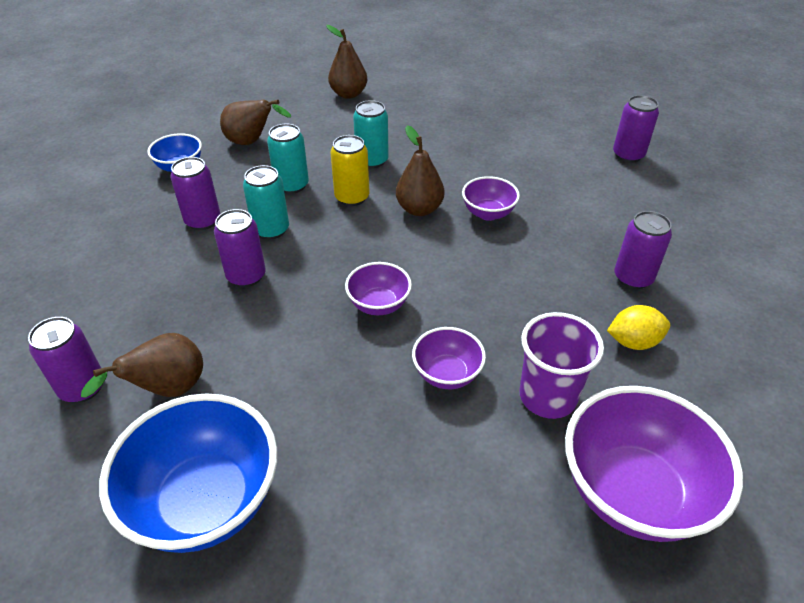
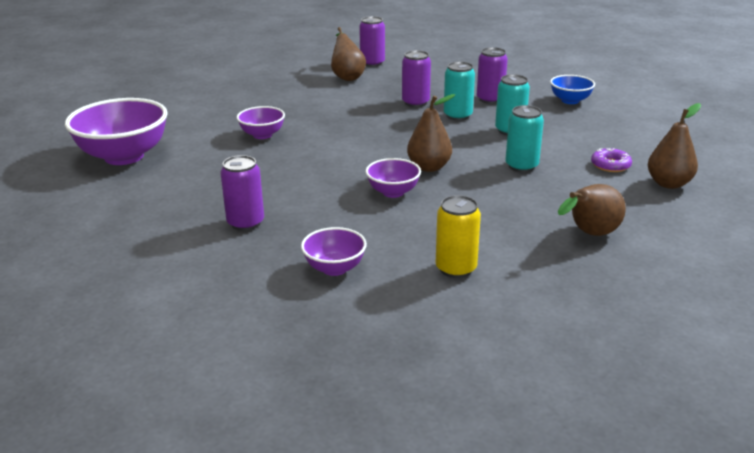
camera: 120 degrees right, 15 degrees down
blue bowl [99,393,277,553] -> none
brown pear [220,100,291,145] -> brown pear moved to [558,184,626,236]
yellow can [330,135,370,206] -> yellow can moved to [436,195,481,278]
purple bowl [345,262,412,315] -> purple bowl moved to [301,227,367,276]
purple cup [519,312,604,419] -> none
yellow lemon [607,305,670,350] -> none
purple can [613,95,659,163] -> none
none -> purple donut [591,148,632,172]

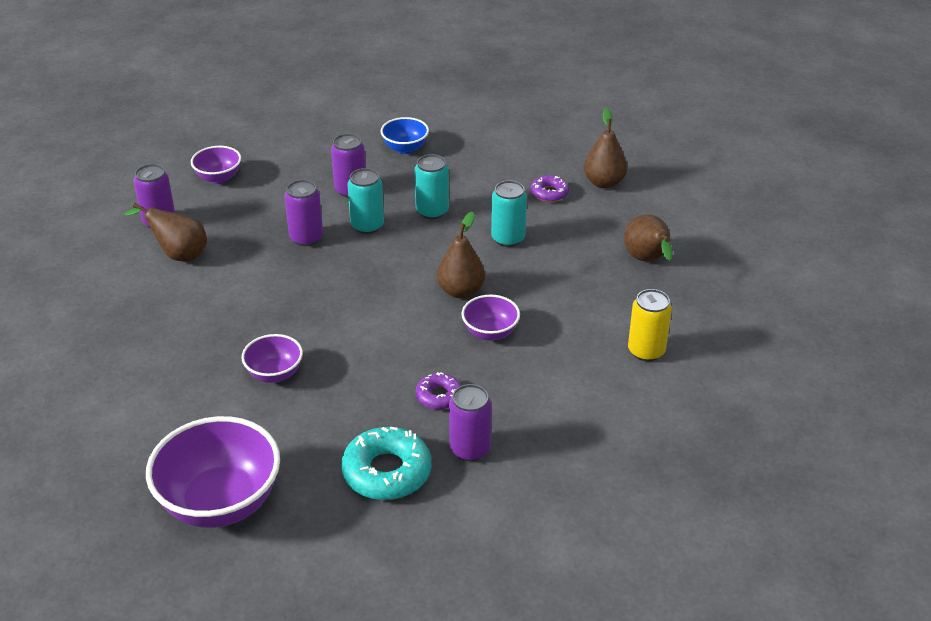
camera: 60 degrees left, 10 degrees up
purple bowl [301,227,367,276] -> purple bowl moved to [191,146,241,184]
none -> turquoise donut [341,427,431,500]
none -> purple donut [416,372,461,410]

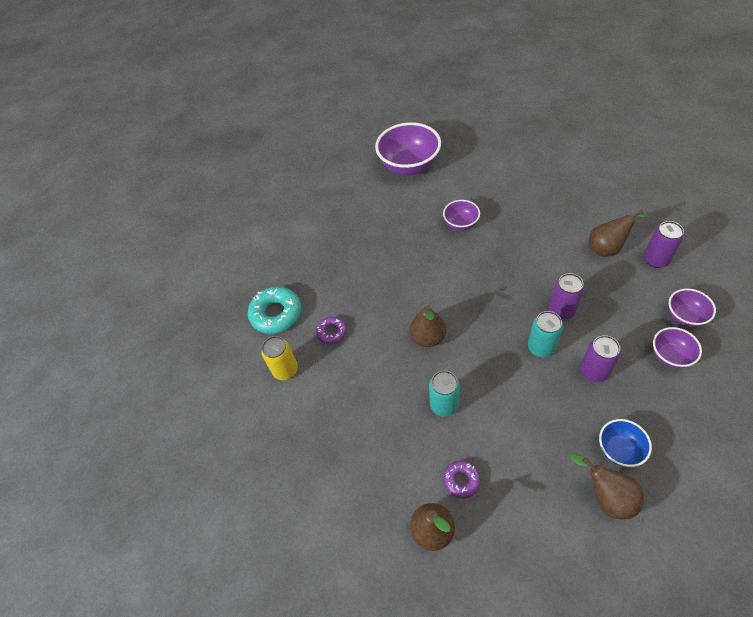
camera: 150 degrees right, 15 degrees up
turquoise donut [341,427,431,500] -> turquoise donut moved to [248,287,301,334]
turquoise can [415,154,449,219] -> none
purple donut [416,372,461,410] -> purple donut moved to [316,317,347,344]
purple can [449,384,492,461] -> none
purple bowl [462,295,520,341] -> purple bowl moved to [653,327,702,368]
brown pear [624,215,673,261] -> brown pear moved to [570,454,644,520]

